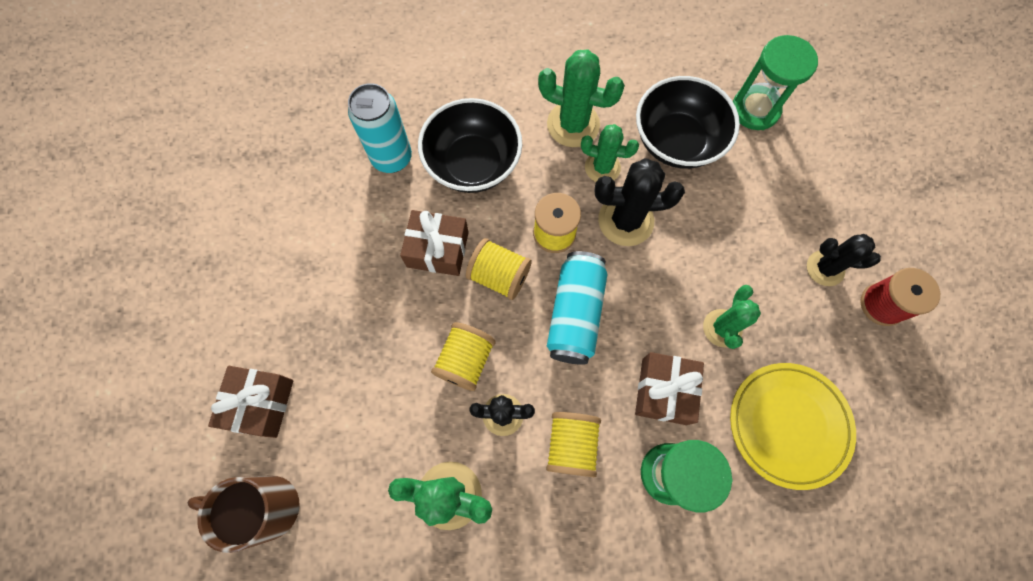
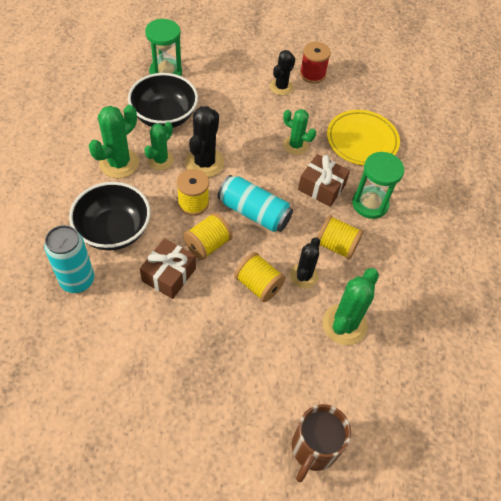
camera: 75 degrees left, 15 degrees down
brown gift [208,366,293,438] -> none

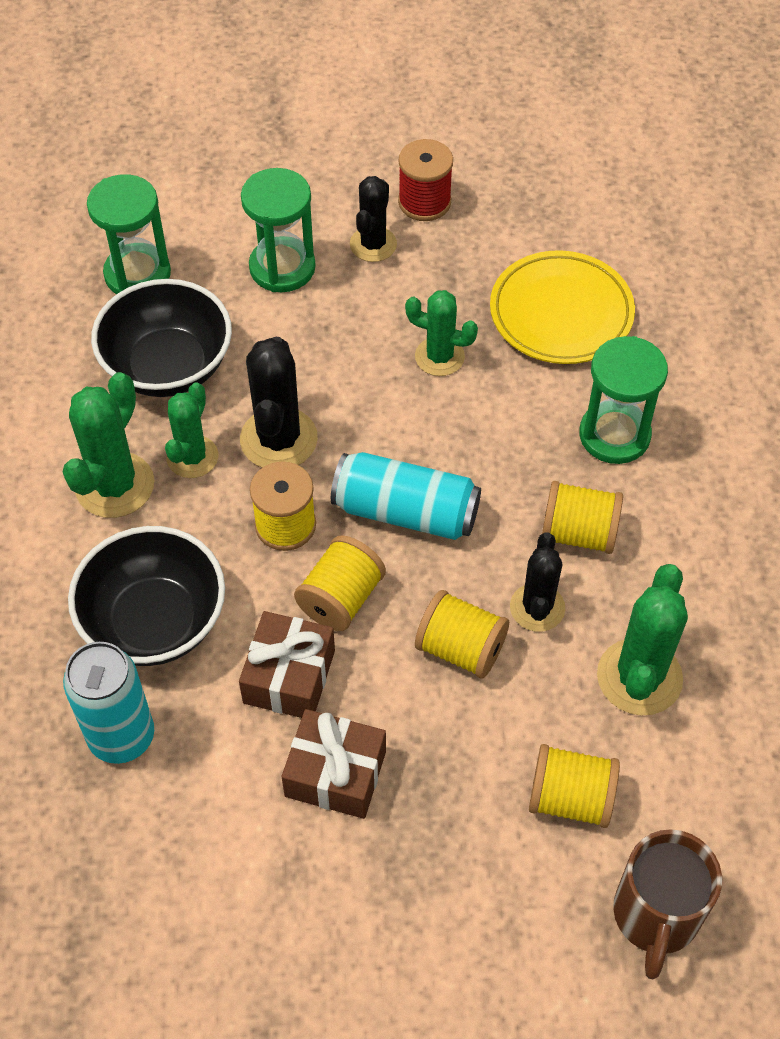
camera: 10 degrees left, 0 degrees up
brown gift [298,154,350,207] -> brown gift moved to [282,709,386,819]
none -> green hourglass [241,168,316,292]
none -> yellow spool [529,744,620,828]

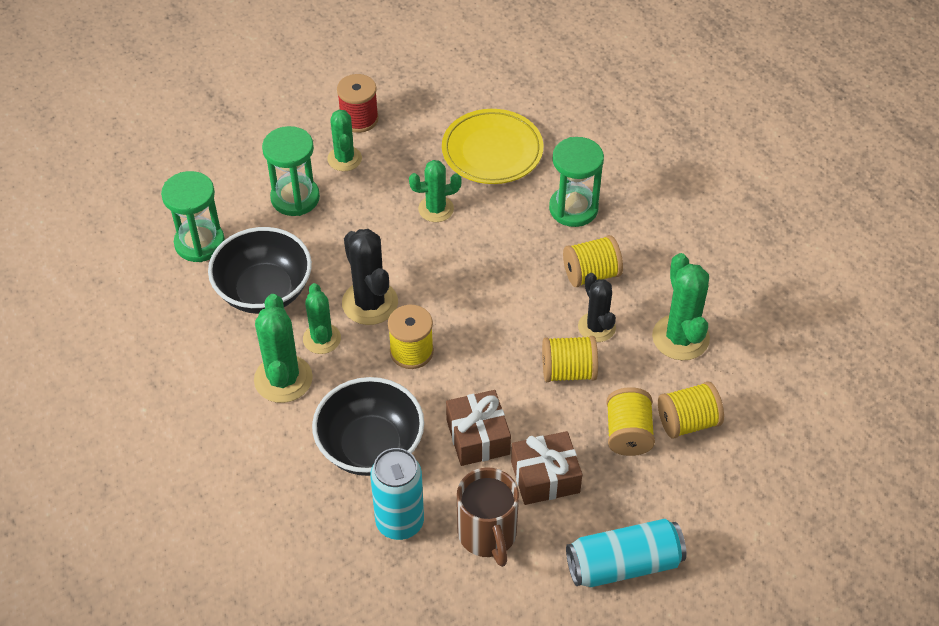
camera: 30 degrees left, 5 degrees down
yellow spool [294,535,386,631] -> yellow spool moved to [606,387,655,456]
turquoise can [331,452,481,540] -> turquoise can moved to [566,519,687,587]
black cactus [350,176,397,262] -> green cactus [327,109,362,171]
brown mug [613,829,722,980] -> brown mug moved to [457,467,519,567]

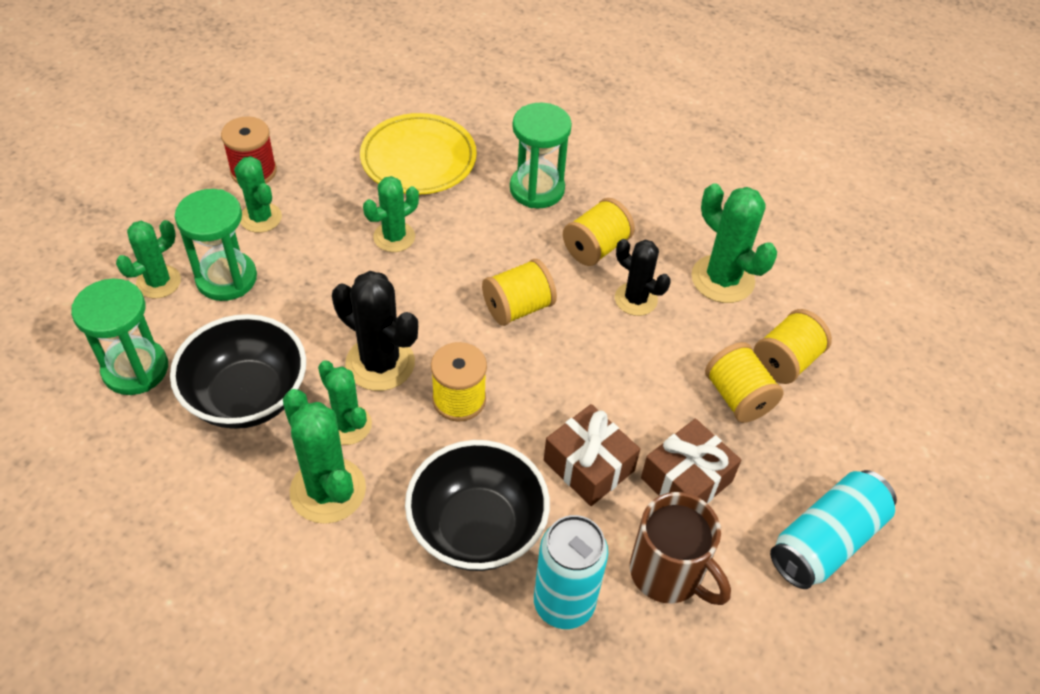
camera: 30 degrees left, 0 degrees up
yellow spool [542,336,598,382] -> yellow spool moved to [482,259,557,326]
none -> green cactus [116,220,181,299]

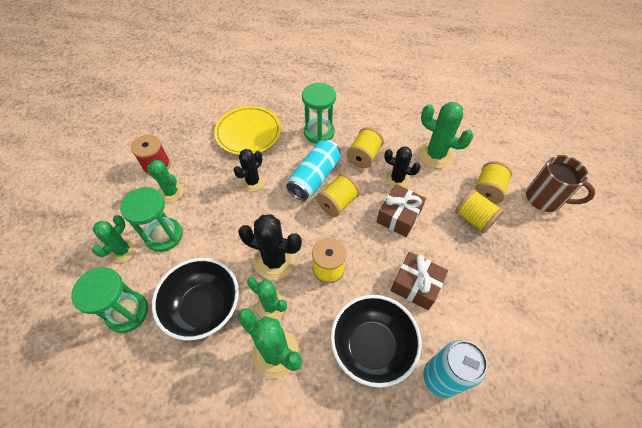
camera: 15 degrees left, 5 degrees up
green cactus [363,176,419,252] -> black cactus [234,149,265,192]
brown mug [630,492,731,605] -> brown mug moved to [526,155,595,212]
brown gift [641,419,741,504] -> brown gift moved to [377,184,426,237]
turquoise can [770,470,897,589] -> turquoise can moved to [286,139,341,201]

